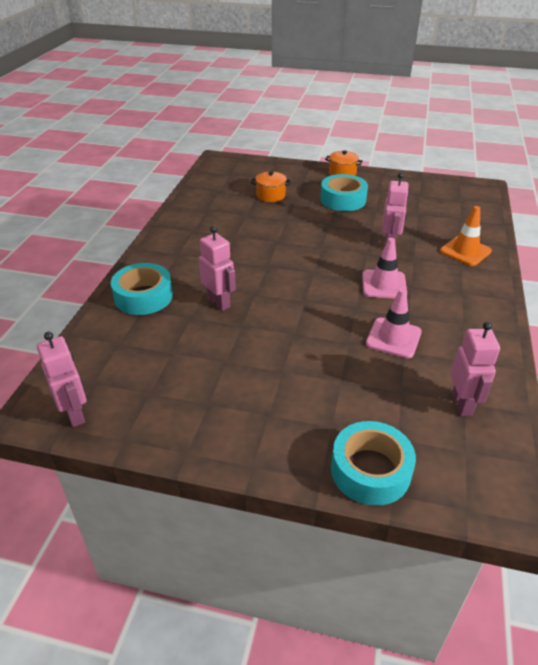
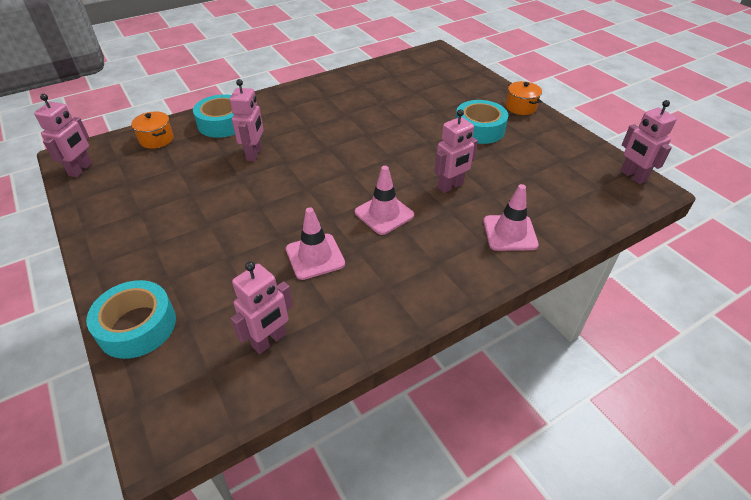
camera: 45 degrees right, 5 degrees up
orange pot [251,171,291,202] -> orange pot moved to [131,111,174,149]
orange traffic cone [440,206,492,266] -> pink traffic cone [483,184,539,251]
none -> pink robot [621,100,677,184]

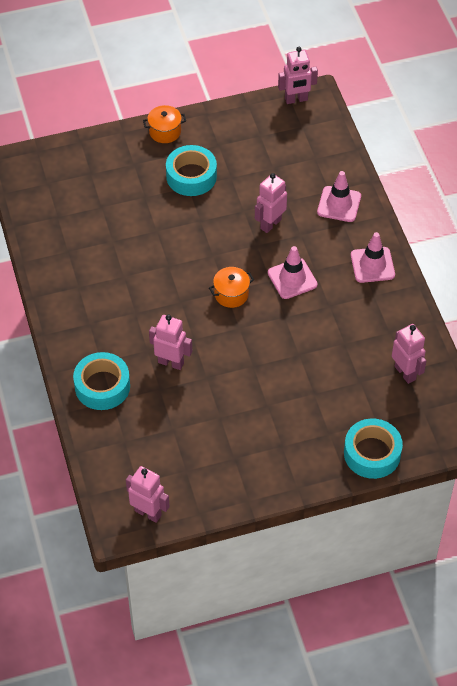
camera: 75 degrees left, 10 degrees up
orange pot [131,111,174,149] -> orange pot moved to [209,267,254,308]
pink traffic cone [286,207,345,280] -> pink traffic cone moved to [351,232,395,283]
pink robot [435,109,478,193] -> pink robot turned 120 degrees counterclockwise [255,173,287,233]

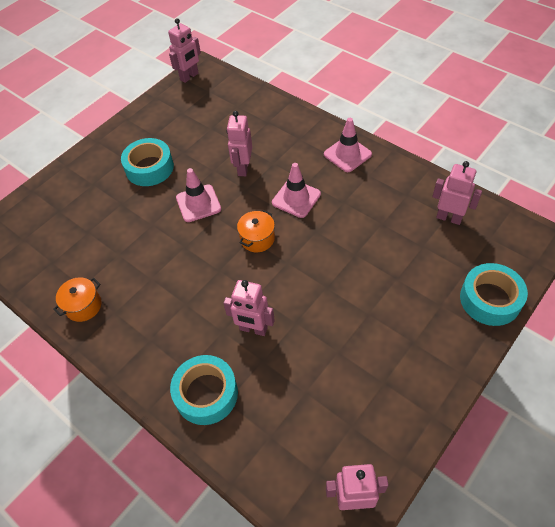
camera: 30 degrees left, 0 degrees up
orange pot [143,105,186,143] -> orange pot moved to [53,277,102,322]
pink robot [149,315,192,370] -> pink robot turned 150 degrees counterclockwise [223,280,275,336]
pink traffic cone [317,171,361,222] -> pink traffic cone moved to [176,168,221,222]

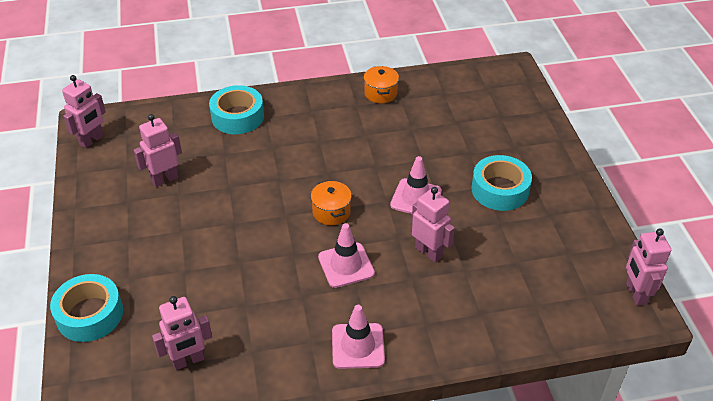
camera: 125 degrees right, 10 degrees down
pink robot [223,280,275,336] -> pink robot moved to [134,114,182,187]

